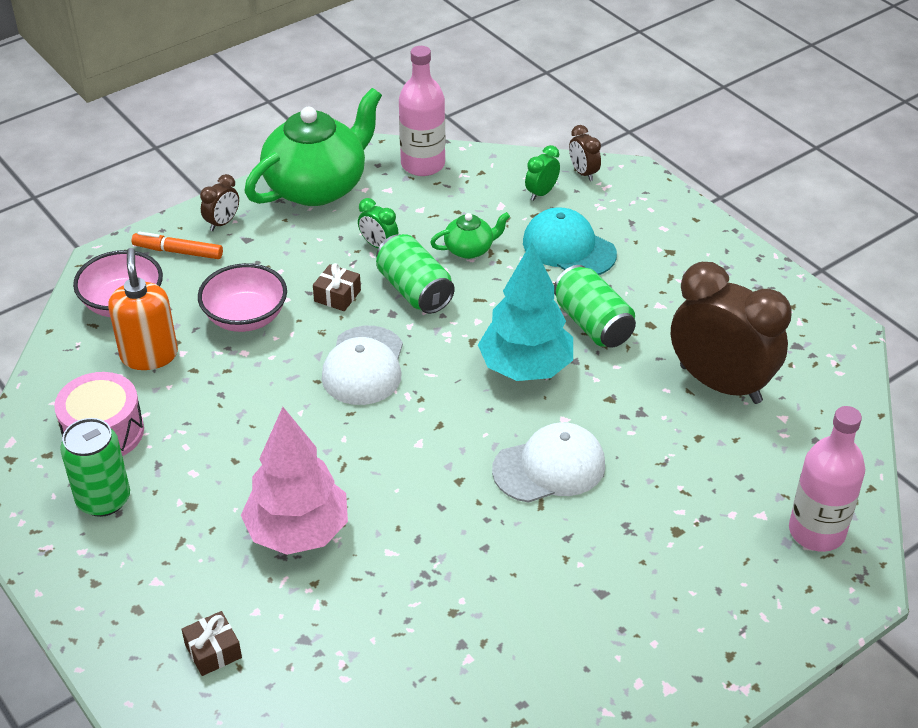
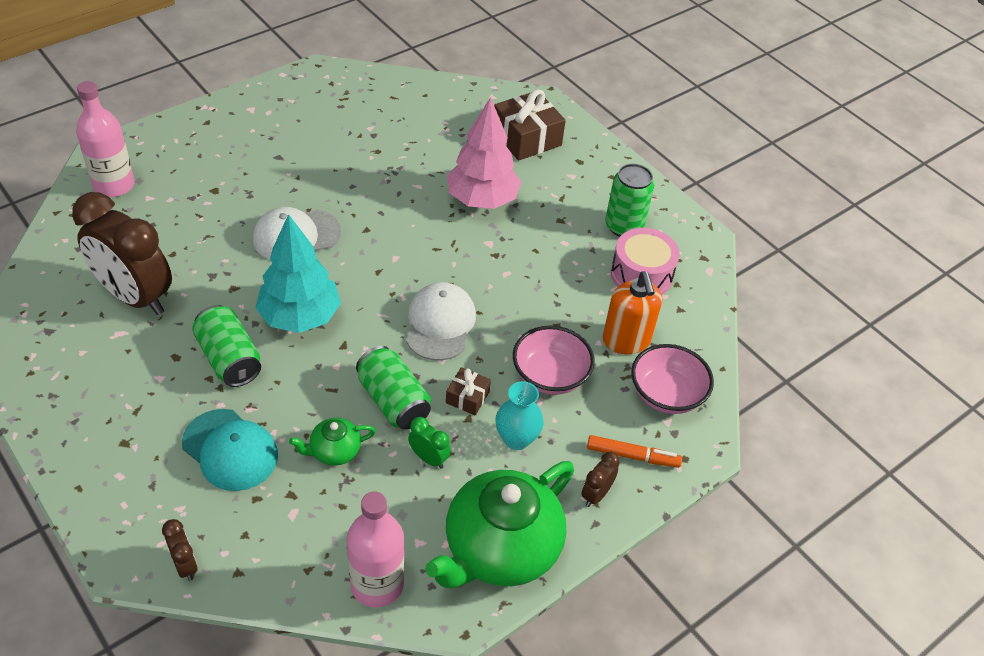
camera: 175 degrees right, 5 degrees up
brown gift [182,611,242,676] -> brown gift [494,89,566,161], size x1.94
green clock [525,145,560,201] -> none
none -> turquoise vase [495,381,544,450]

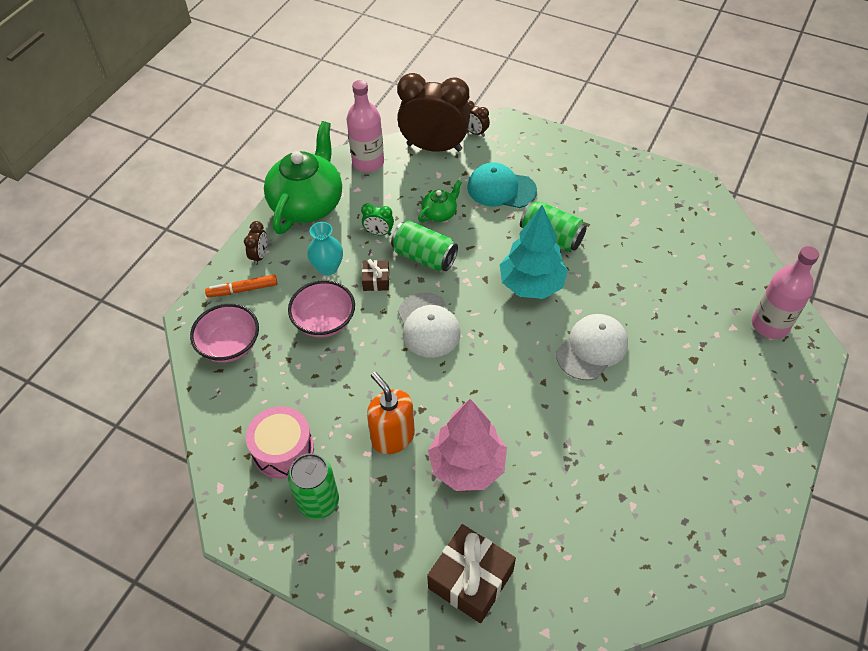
camera: 160 degrees right, 5 degrees up
brown clock [72,192,172,315] -> brown clock moved to [397,73,470,152]
orange soap dispenser [602,271,662,354] -> orange soap dispenser moved to [367,372,415,454]

